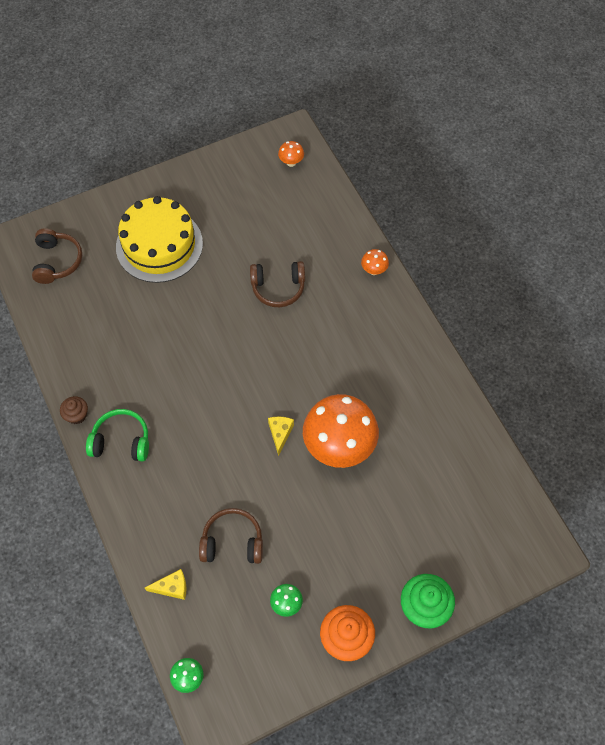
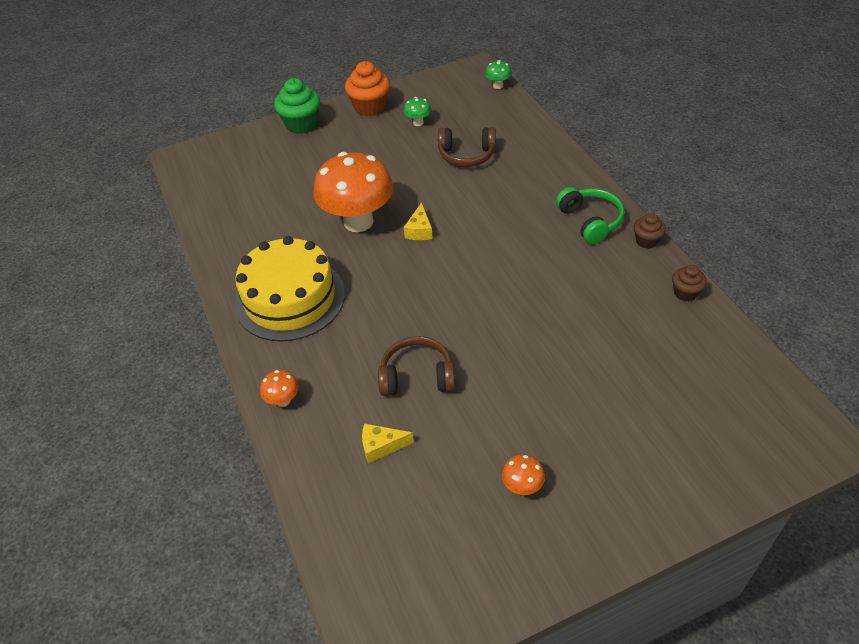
camera: 175 degrees left, 15 degrees down
brown headphones [32,228,82,284] -> none
green headphones [86,409,149,462] -> green headphones turned 120 degrees counterclockwise [556,187,625,244]
yellow cake [116,196,203,283] -> yellow cake moved to [235,236,345,342]
yellow cheese [145,569,187,600] -> yellow cheese moved to [362,423,414,464]
orange mushroom [278,141,304,167] -> orange mushroom moved to [502,454,545,495]
none -> brown cupcake [672,265,707,301]

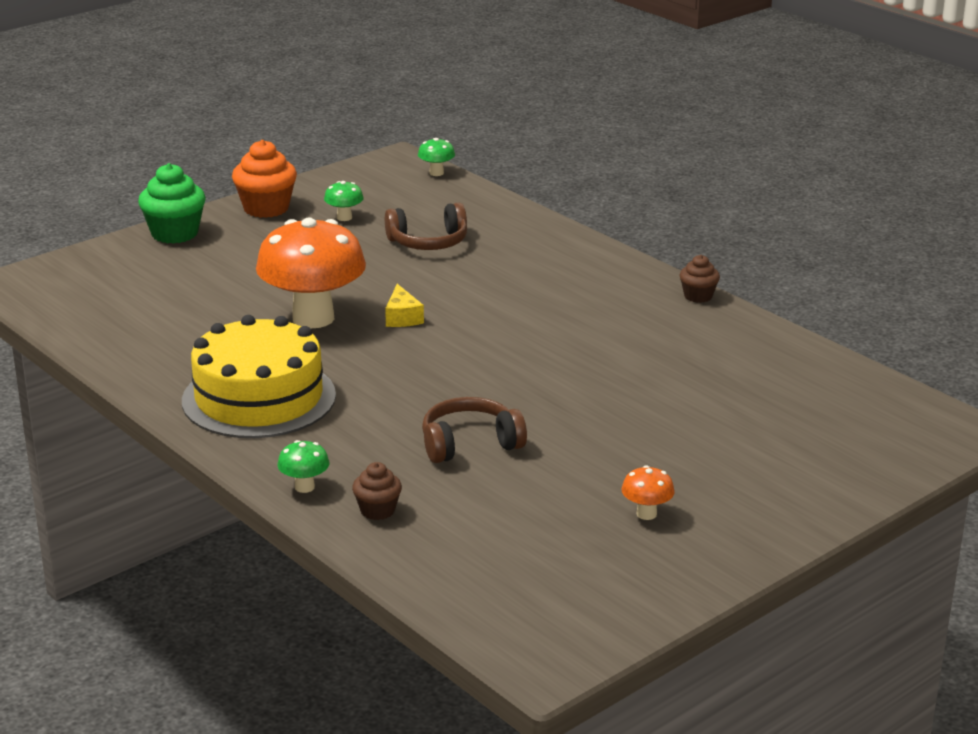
camera: 20 degrees left, 20 degrees down
orange mushroom [260,370,299,407] -> green mushroom [278,440,329,493]
yellow cheese [362,423,414,464] -> none
green headphones [556,187,625,244] -> none
brown cupcake [672,265,707,301] -> brown cupcake moved to [352,462,402,520]

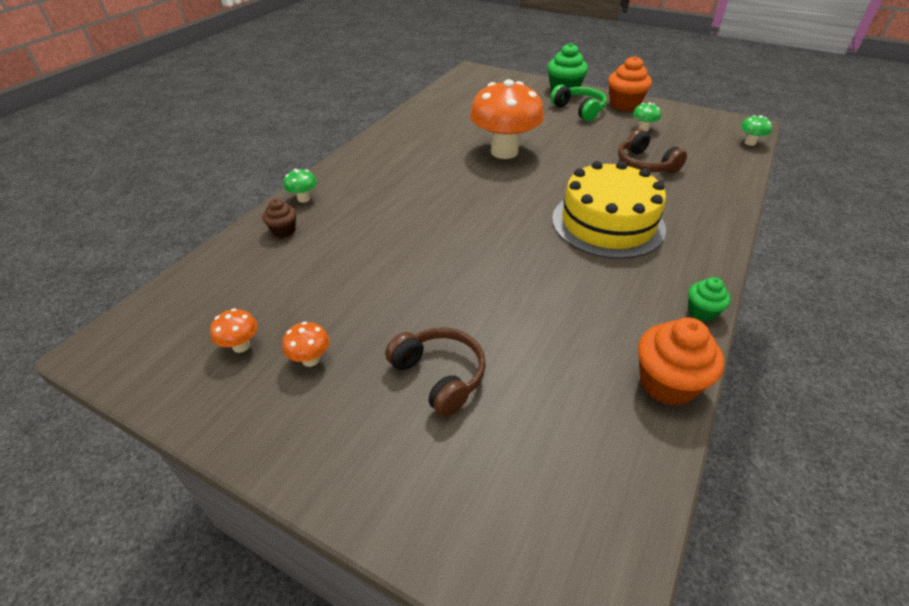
camera: 70 degrees right, 15 degrees up
yellow cake [182,315,336,438] -> yellow cake moved to [552,161,666,259]
yellow cheese [385,284,424,327] -> none
brown headphones [422,397,527,463] -> brown headphones moved to [385,327,486,417]
brown cupcake [680,255,720,303] -> green cupcake [688,277,731,322]
none -> orange mushroom [210,308,258,353]
none -> green headphones [550,84,607,121]
none -> orange cupcake [638,317,724,406]

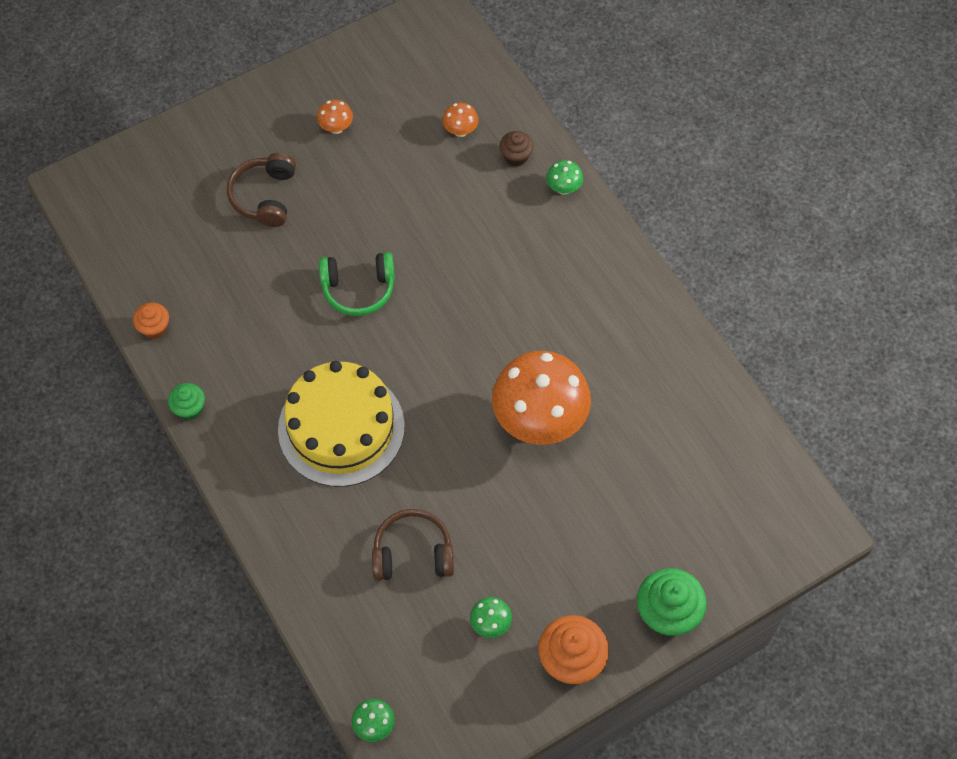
camera: 120 degrees right, 20 degrees up
orange mushroom [210,308,258,353] -> orange mushroom moved to [442,102,478,137]
brown headphones [385,327,486,417] -> brown headphones turned 105 degrees clockwise [227,153,296,227]
green headphones [550,84,607,121] -> green headphones moved to [319,252,395,316]
orange cupcake [638,317,724,406] -> orange cupcake [133,302,169,339], size x0.57

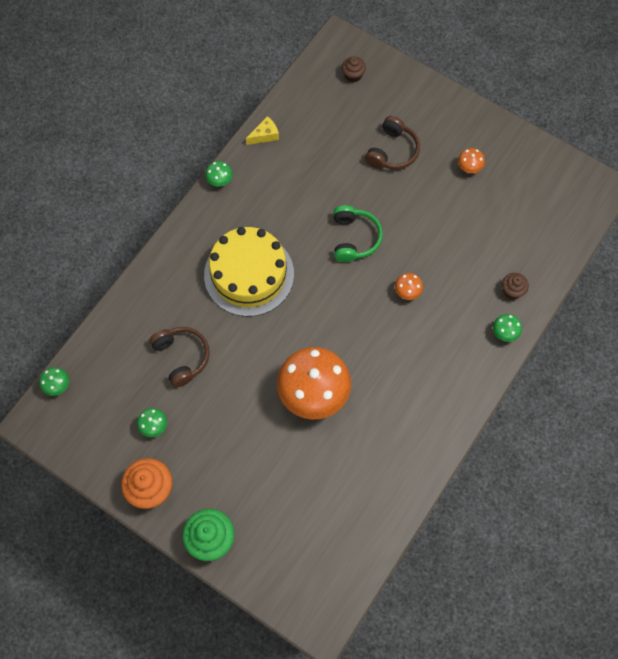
camera: 65 degrees right, 5 degrees up
orange cupcake [133,302,169,339] -> yellow cheese [246,116,279,145]
green cupcake [168,383,205,420] -> green mushroom [205,161,233,187]
brown headphones [227,153,296,227] -> brown headphones turned 135 degrees clockwise [365,116,420,169]
green headphones [319,252,395,316] -> green headphones turned 150 degrees counterclockwise [334,205,383,262]
orange mushroom [442,102,478,137] -> orange mushroom moved to [395,273,423,300]
none -> brown cupcake [342,57,366,83]

